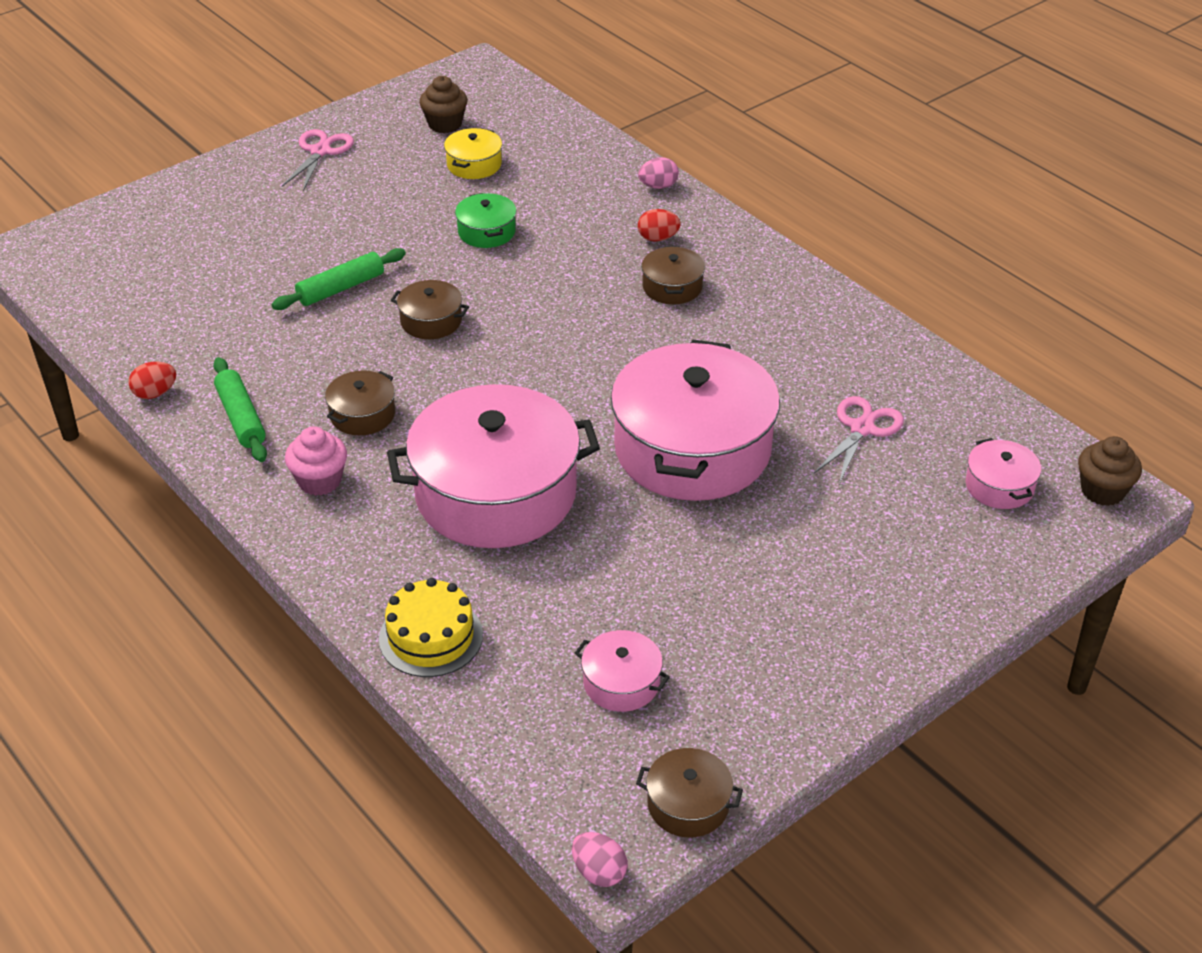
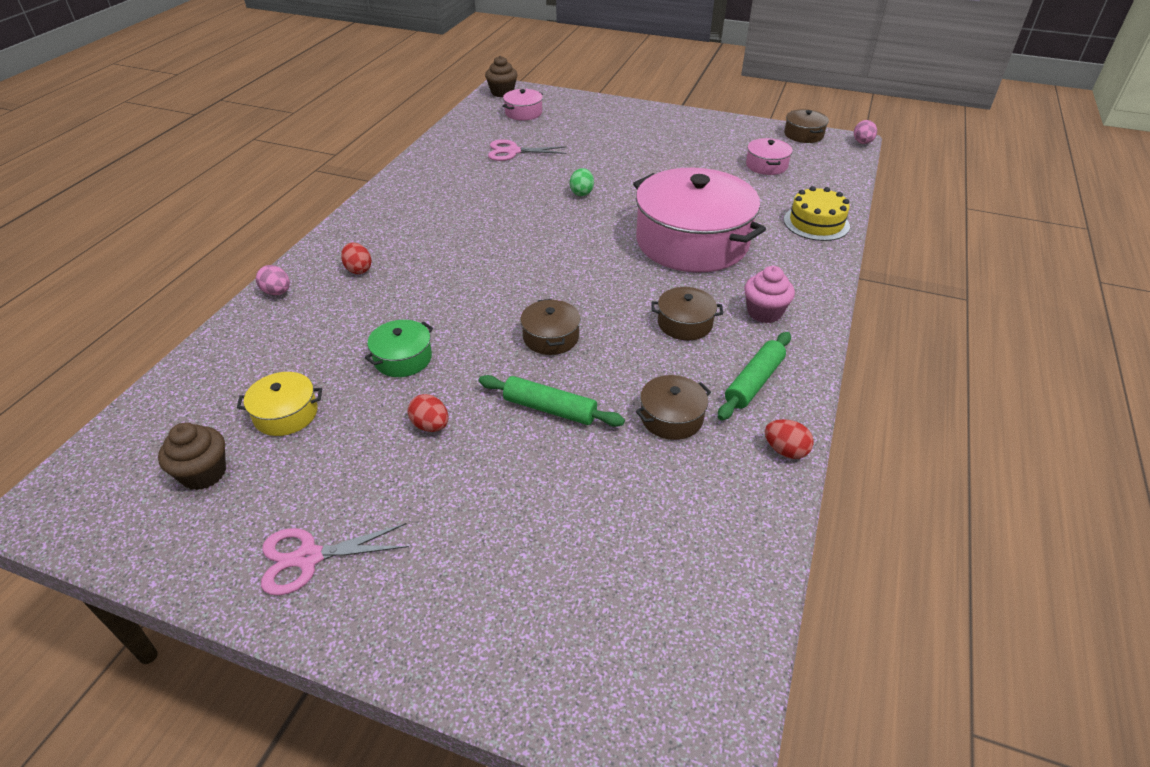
camera: 120 degrees left, 0 degrees up
pink pot [611,339,780,501] -> green egg [570,168,594,196]
brown pot [641,246,705,304] -> brown pot moved to [636,375,711,440]
none -> red egg [408,394,448,432]

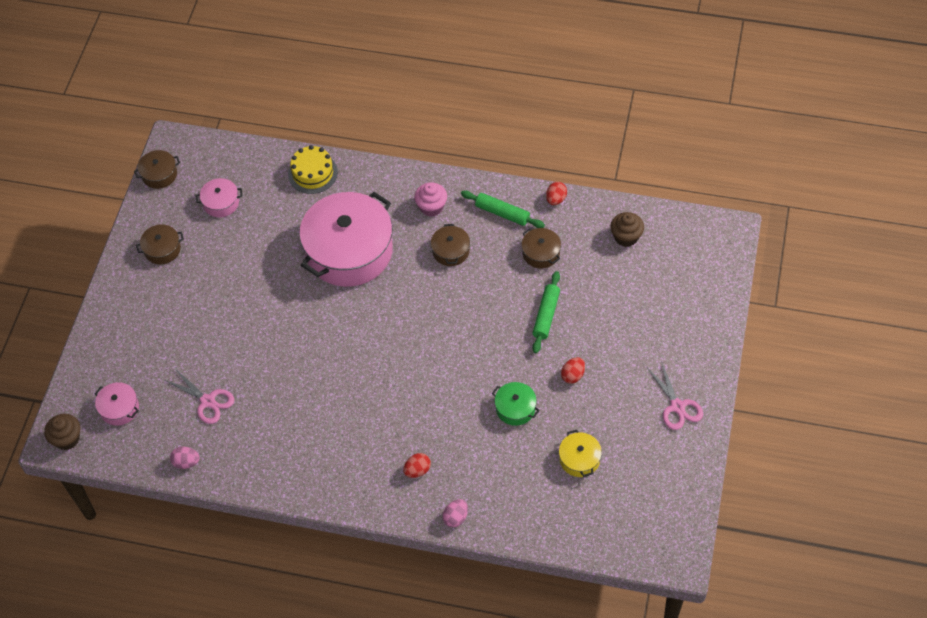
camera: 95 degrees left, 15 degrees up
brown cupcake [158,423,226,490] -> brown cupcake moved to [610,212,644,247]
pink scissors [488,139,567,161] -> pink scissors turned 45 degrees counterclockwise [164,369,234,424]
brown pot [520,299,581,355] -> brown pot moved to [136,224,184,264]
green egg [570,168,594,196] -> none
pink egg [854,120,877,144] -> pink egg moved to [170,447,200,469]

